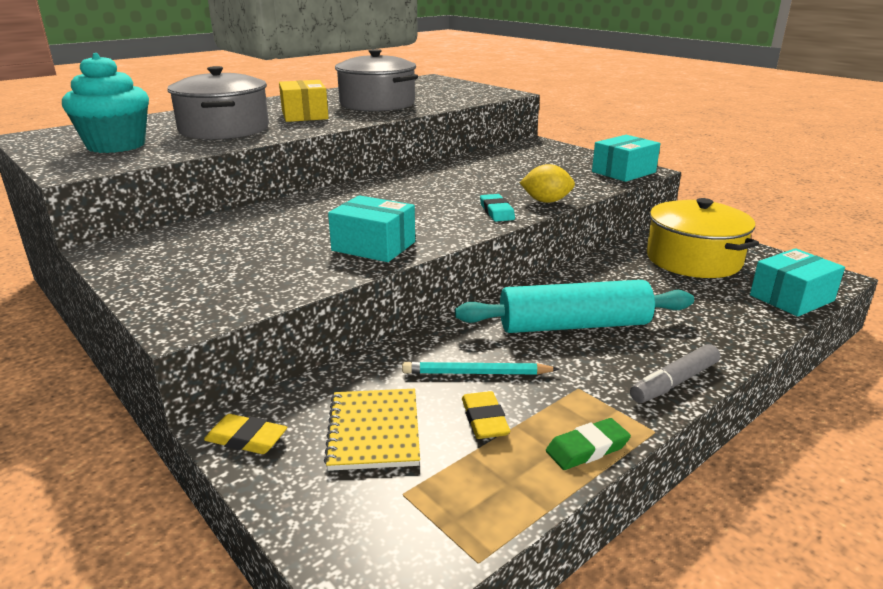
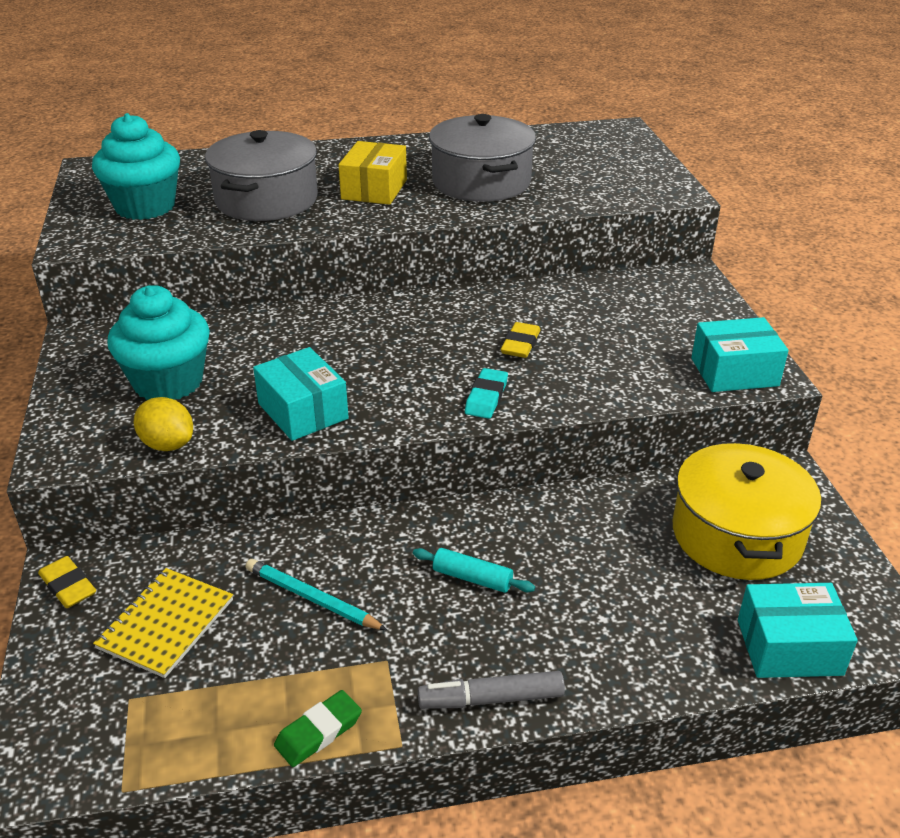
camera: 30 degrees right, 10 degrees up
turquoise rolling pin [455,280,694,333] -> turquoise rolling pin [413,548,535,593], size x0.44
yellow eraser [462,391,510,439] -> yellow eraser moved to [501,322,541,358]
yellow lemon [519,164,575,203] -> yellow lemon moved to [134,397,193,451]
green eraser [546,418,631,470] -> green eraser turned 45 degrees counterclockwise [274,690,362,767]
none -> turquoise cupcake [107,285,210,400]

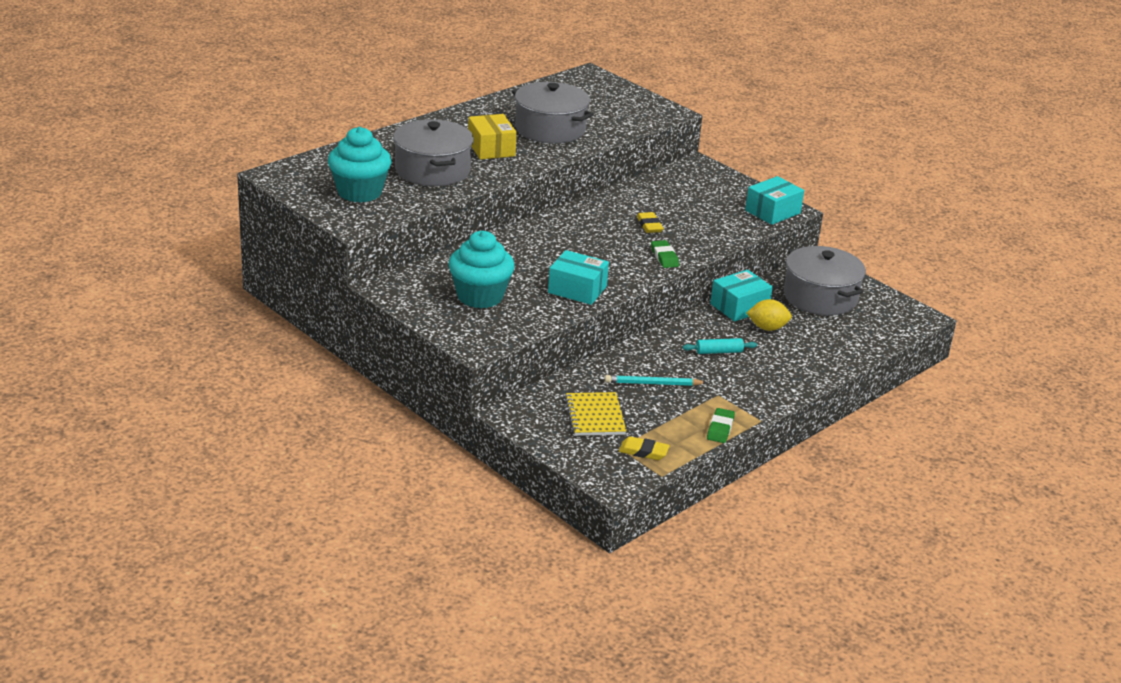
camera: 35 degrees left, 5 degrees down
yellow eraser [38,556,96,608] -> yellow eraser moved to [619,436,670,460]
yellow lemon [134,397,193,451] -> yellow lemon moved to [747,299,792,331]
grey marker [418,671,565,709] -> none
turquoise eraser [465,368,508,419] -> green eraser [651,240,679,268]
yellow pot [673,442,821,580] -> grey pot [784,246,866,316]
turquoise box [738,583,858,678] -> turquoise box moved to [710,270,773,322]

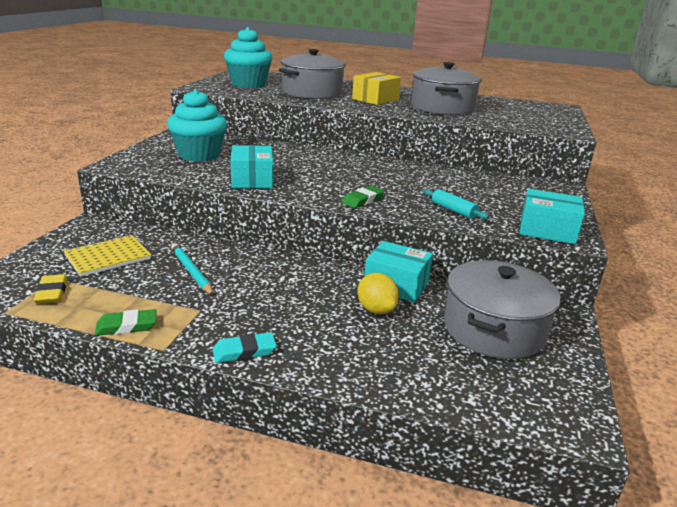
camera: 60 degrees right, 5 degrees down
yellow eraser [637,212,664,233] -> none
turquoise rolling pin [683,338,757,354] -> turquoise rolling pin moved to [424,189,489,219]
none -> turquoise eraser [212,332,277,363]

